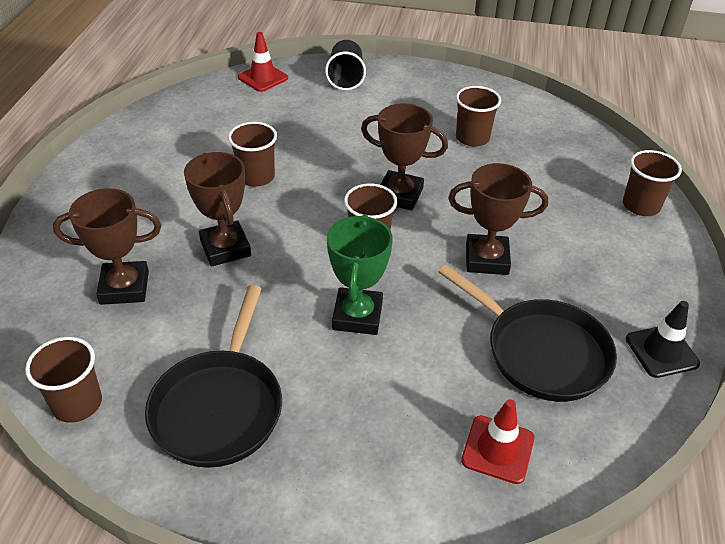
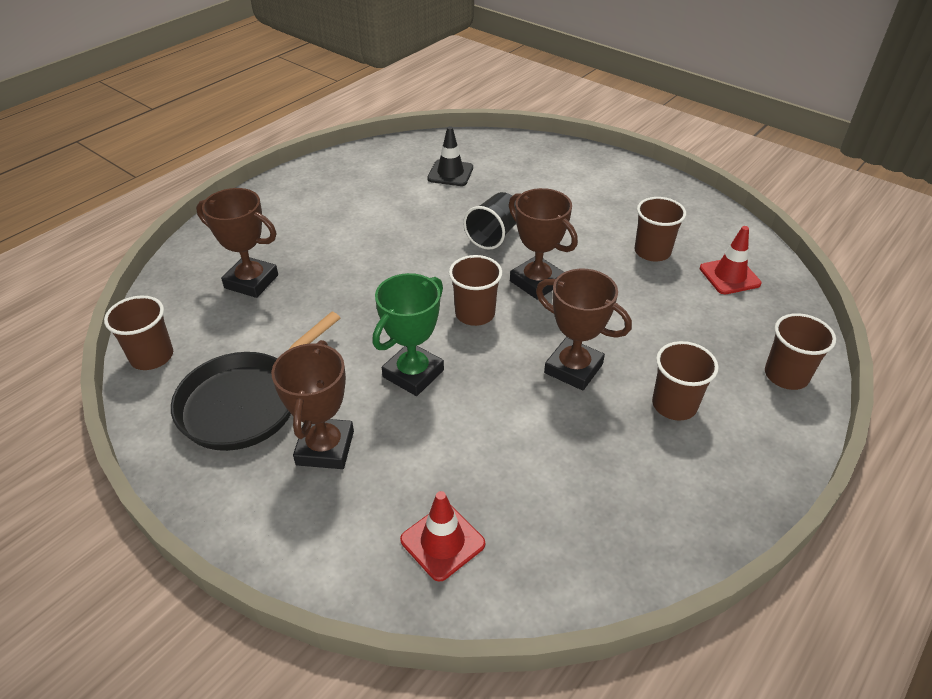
camera: 30 degrees right, 0 degrees up
brown trophy [184,152,251,267] -> brown trophy moved to [271,340,354,469]
brown cup [228,122,277,186] -> brown cup moved to [652,341,719,421]
red traffic cone [238,32,288,92] -> red traffic cone moved to [700,226,762,294]
black cup [325,40,366,90] -> black cup moved to [463,192,516,250]
black pan [438,264,617,402] -> none
black traffic cone [626,301,700,378] -> black traffic cone moved to [427,126,473,186]

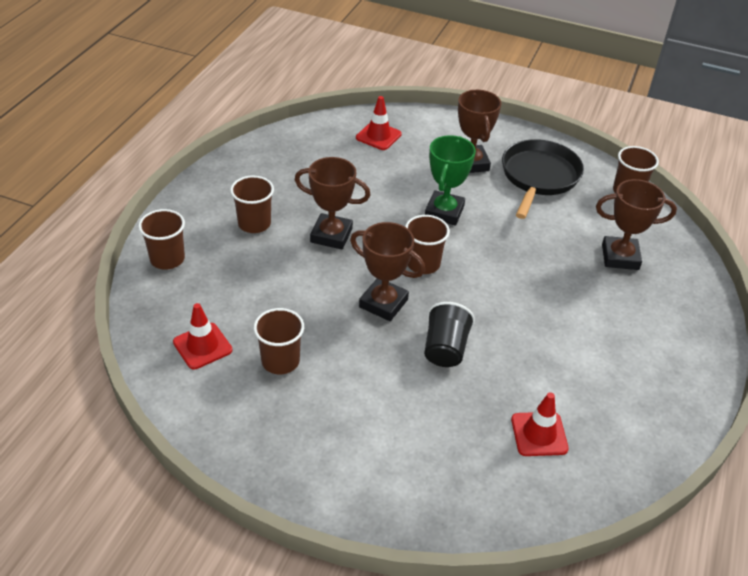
camera: 160 degrees right, 0 degrees up
black traffic cone [427,126,473,186] -> red traffic cone [511,392,569,456]

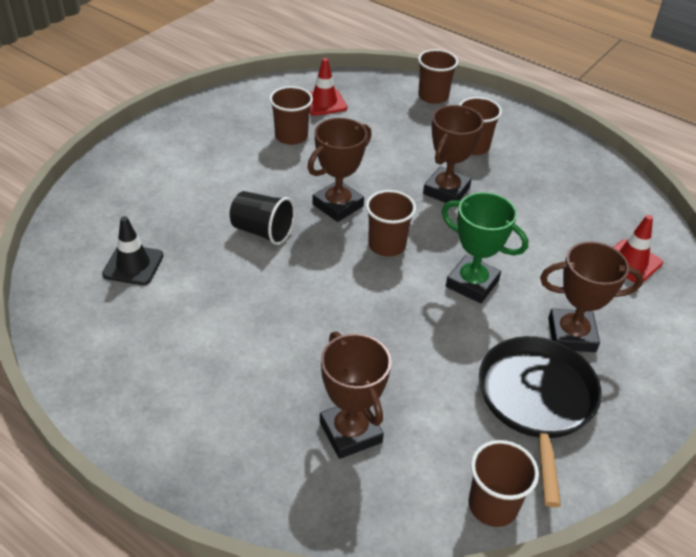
camera: 105 degrees right, 0 degrees up
black pan [502,139,584,219] -> black pan turned 120 degrees counterclockwise [479,336,602,507]
red traffic cone [511,392,569,456] -> black traffic cone [102,216,164,285]
brown trophy [596,179,677,270] -> brown trophy turned 45 degrees counterclockwise [320,331,391,459]

